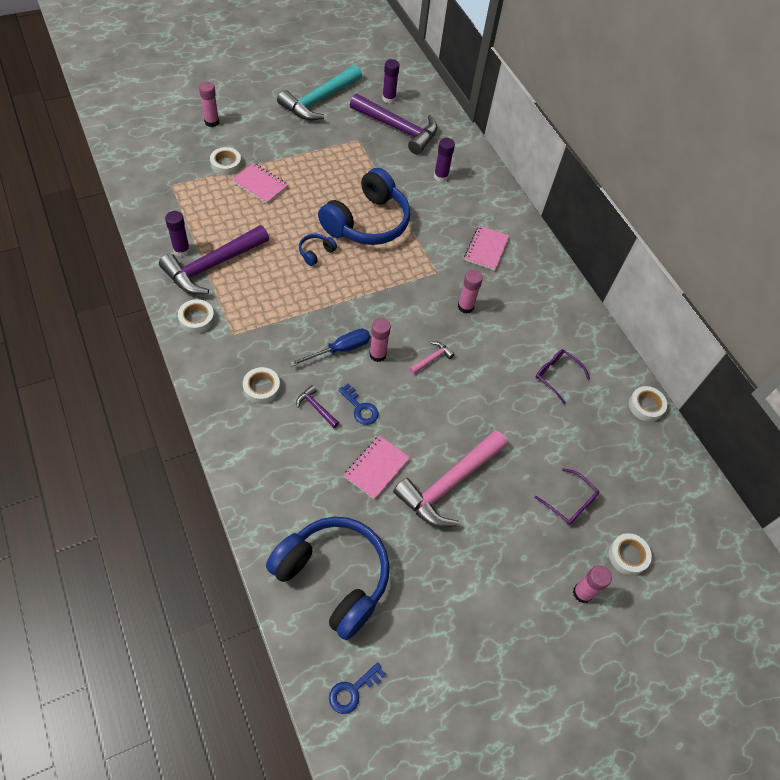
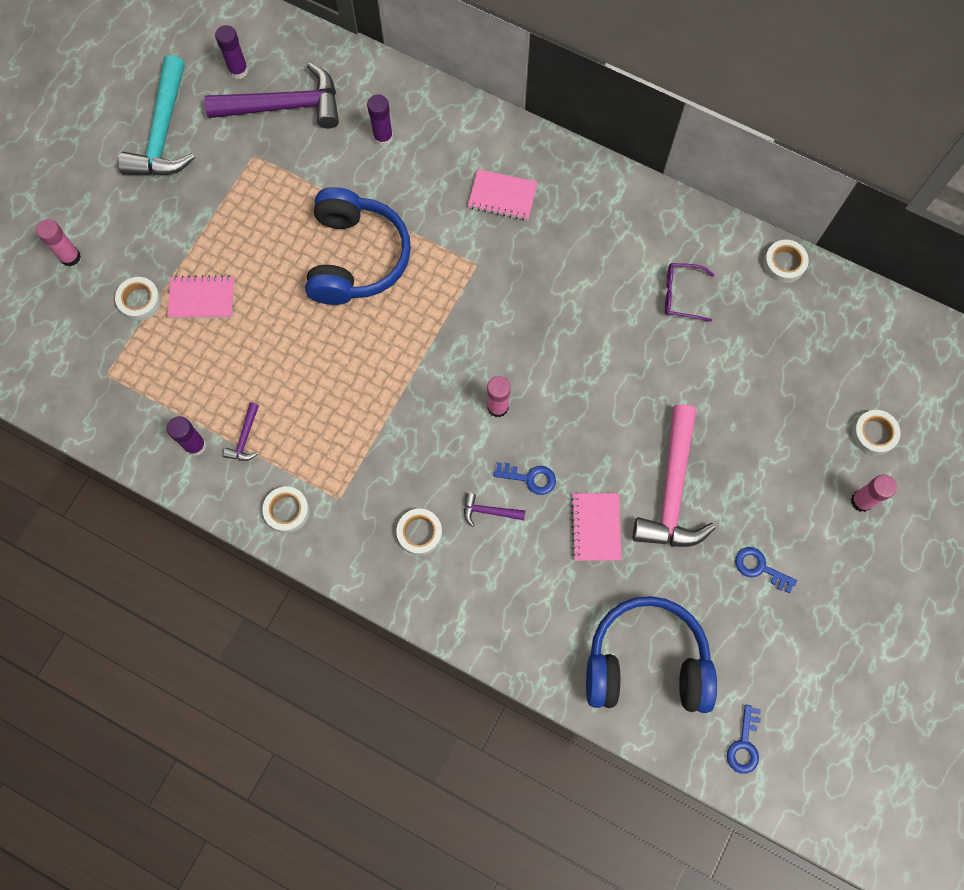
camera: 30 degrees left, 15 degrees up
purple hammer [159,225,269,294] -> purple hammer [223,402,259,461], size x0.42
blue screwdriver [290,329,370,366] -> none
blue headphones [299,234,337,266] -> none
pink hammer [409,341,454,375] -> none
pink glue stick [458,270,483,314] -> none
pink notebook [464,225,509,271] -> pink notebook turned 60 degrees counterclockwise [468,169,538,220]
purple glasses [535,468,599,525] -> none
none -> blue key [735,547,797,593]

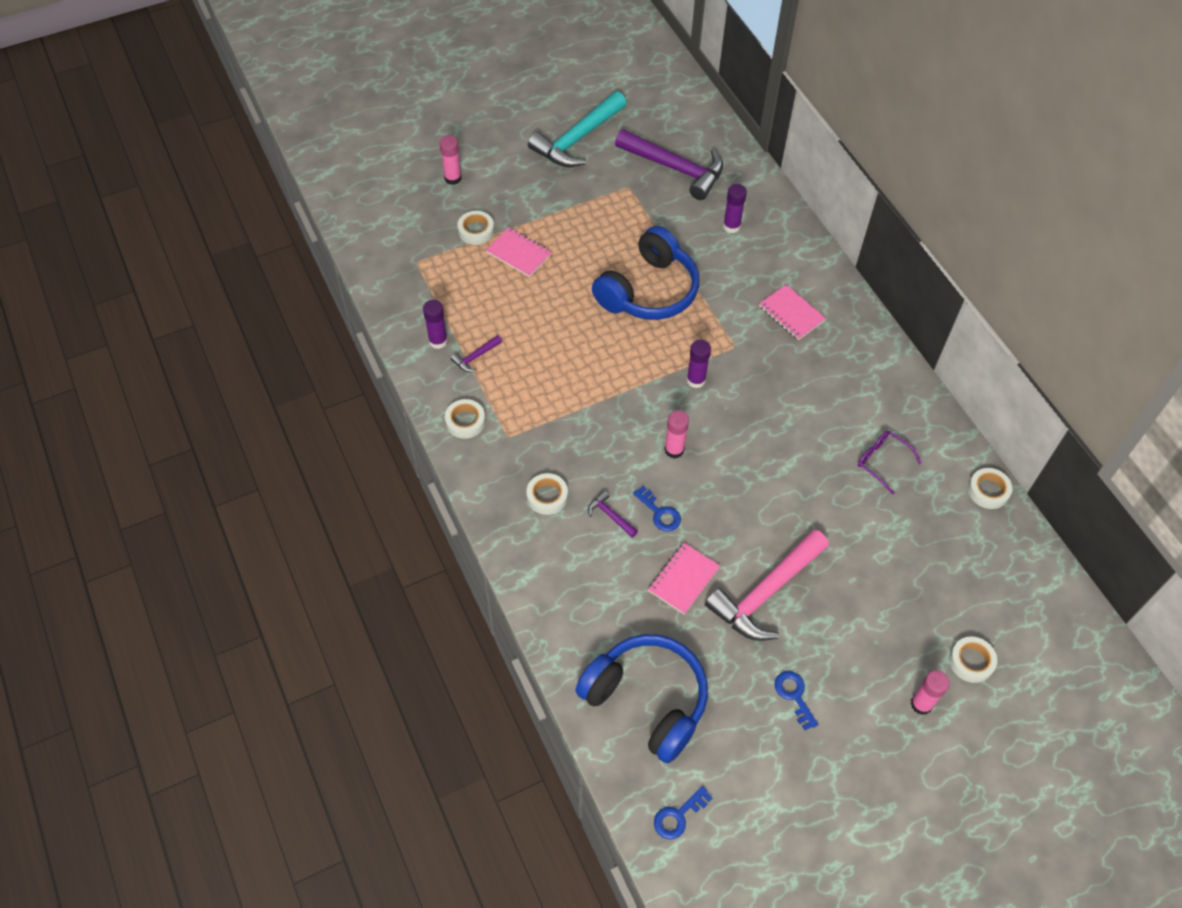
camera: 35 degrees right, 15 degrees down
purple glue stick [215,25,248,79] -> purple glue stick moved to [687,340,711,388]

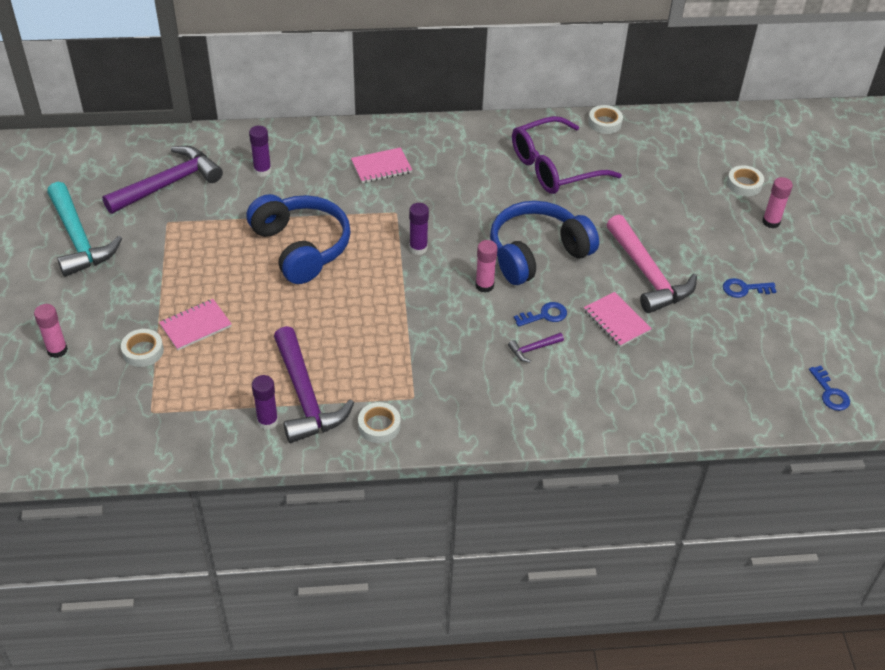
camera: 70 degrees left, 10 degrees down
purple hammer [451,335,502,372] -> purple hammer [274,326,354,443], size x2.36
white tape [527,473,568,515] -> none
blue headphones [575,634,708,763] -> blue headphones moved to [490,201,599,285]
purple glasses [858,431,922,495] -> purple glasses [512,116,622,194], size x2.02

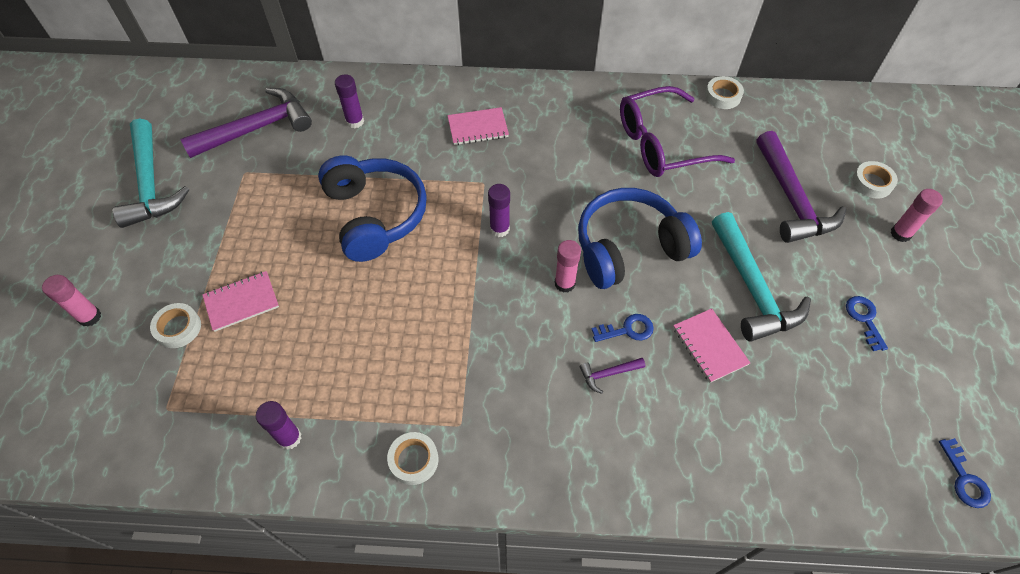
camera: 10 degrees right, 10 degrees up
purple hammer [274,326,354,443] -> purple hammer moved to [757,131,846,243]
pink hammer [606,215,697,313] -> turquoise hammer [712,212,811,342]
blue key [723,278,777,298] -> blue key turned 75 degrees clockwise [846,296,888,351]

